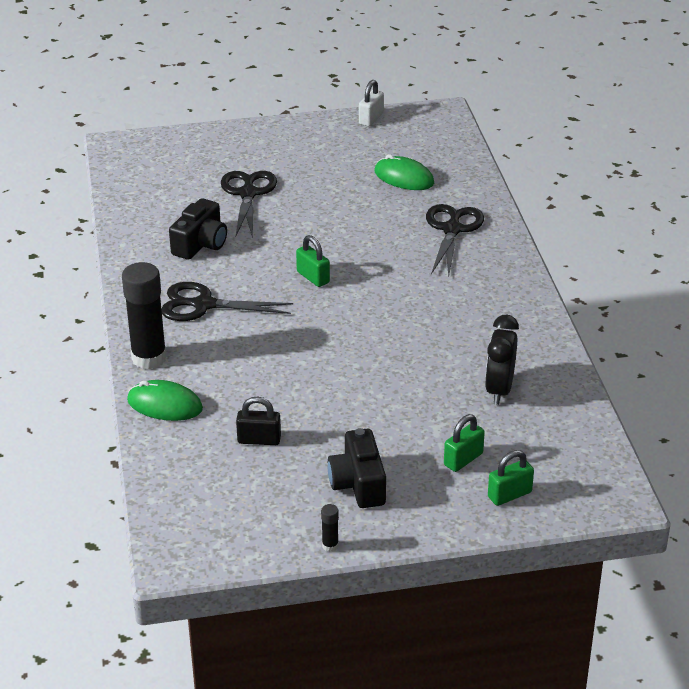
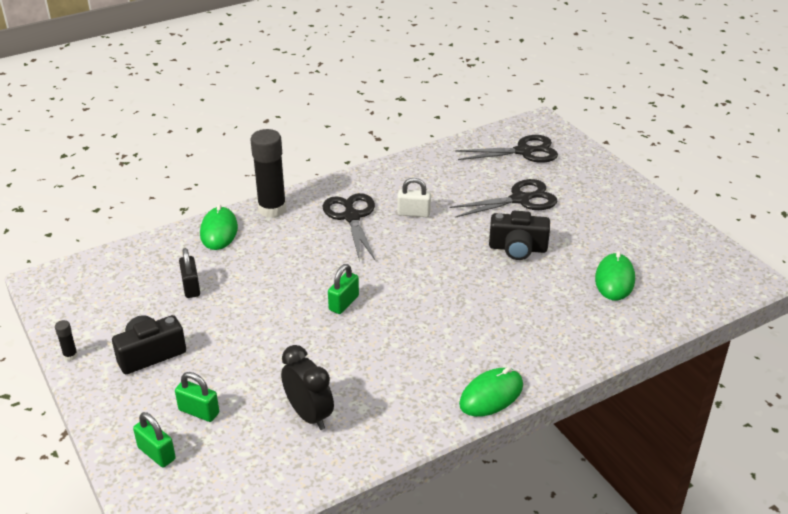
camera: 70 degrees right, 0 degrees up
black camera [169,198,227,260] -> black camera moved to [489,211,550,260]
green padlock [296,235,330,287] -> green padlock moved to [328,264,359,314]
white padlock [359,80,384,127] -> white padlock moved to [397,178,431,217]
black scissors [426,204,484,276] -> black scissors moved to [455,135,558,163]
black clock [485,315,519,405] -> black clock turned 60 degrees clockwise [281,345,334,430]
none -> green mouse [459,367,523,417]

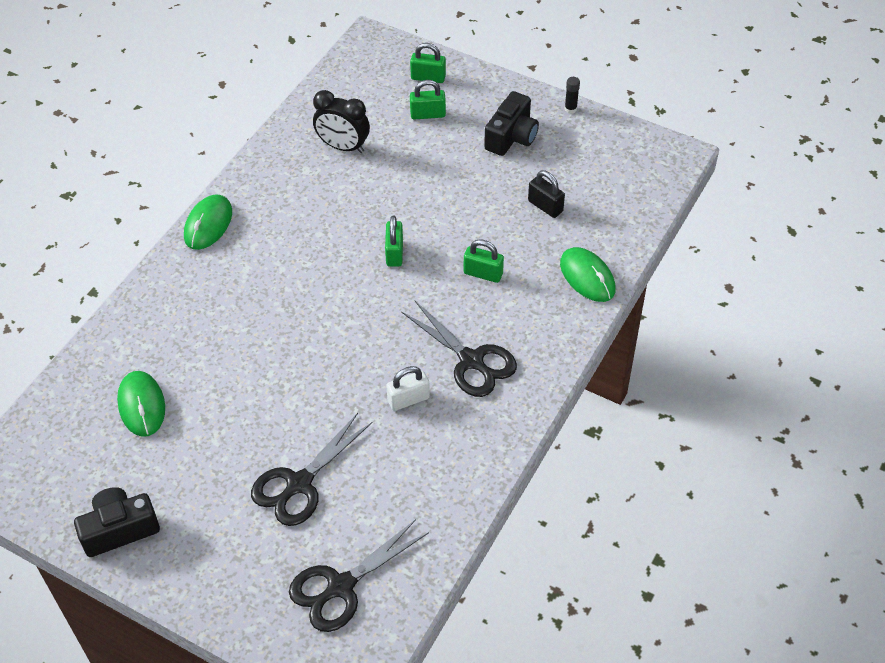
camera: 150 degrees right, 15 degrees up
black glue stick [251,129,287,218] -> none
black camera [489,211,550,260] -> black camera moved to [74,487,160,557]
none -> green padlock [464,239,504,283]

